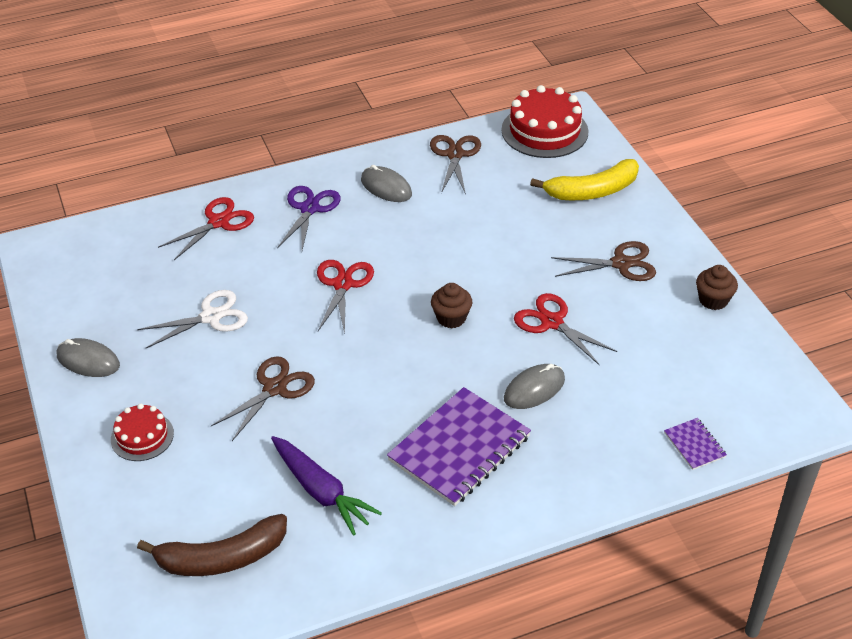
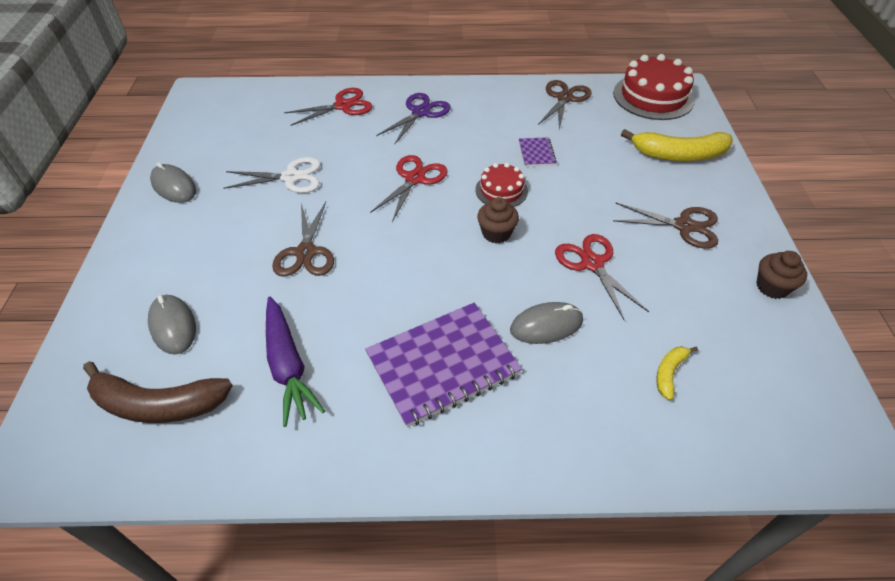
camera: 20 degrees right, 5 degrees up
red cake [111,403,174,461] -> red cake moved to [475,163,528,207]
brown scissors [211,356,315,441] -> brown scissors turned 120 degrees clockwise [272,202,334,276]
grey mouse [361,165,412,202] -> grey mouse moved to [148,295,196,355]
purple notebook [664,418,727,470] -> purple notebook moved to [519,137,557,167]
none -> yellow banana [656,346,698,400]

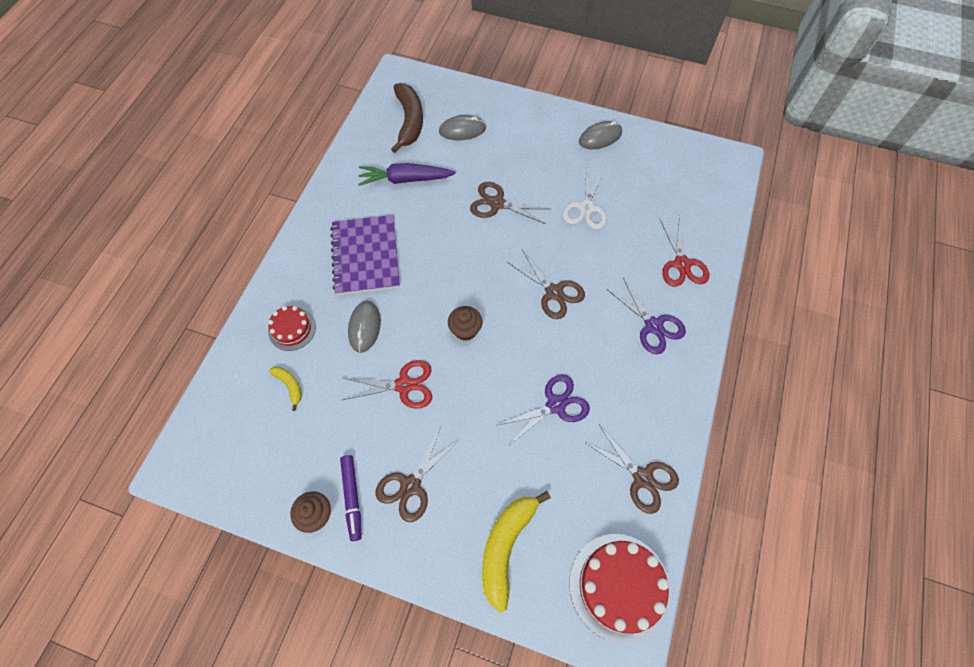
camera: 110 degrees right, 15 degrees up
brown banana [83,361,233,423] -> brown banana turned 150 degrees clockwise [391,83,423,153]
red scissors [370,155,448,222] -> brown scissors [507,250,585,319]
red cake [475,163,528,207] -> red cake moved to [268,306,316,351]
purple notebook [519,137,557,167] -> purple scissors [498,374,590,445]
none -> purple marker [340,455,362,541]

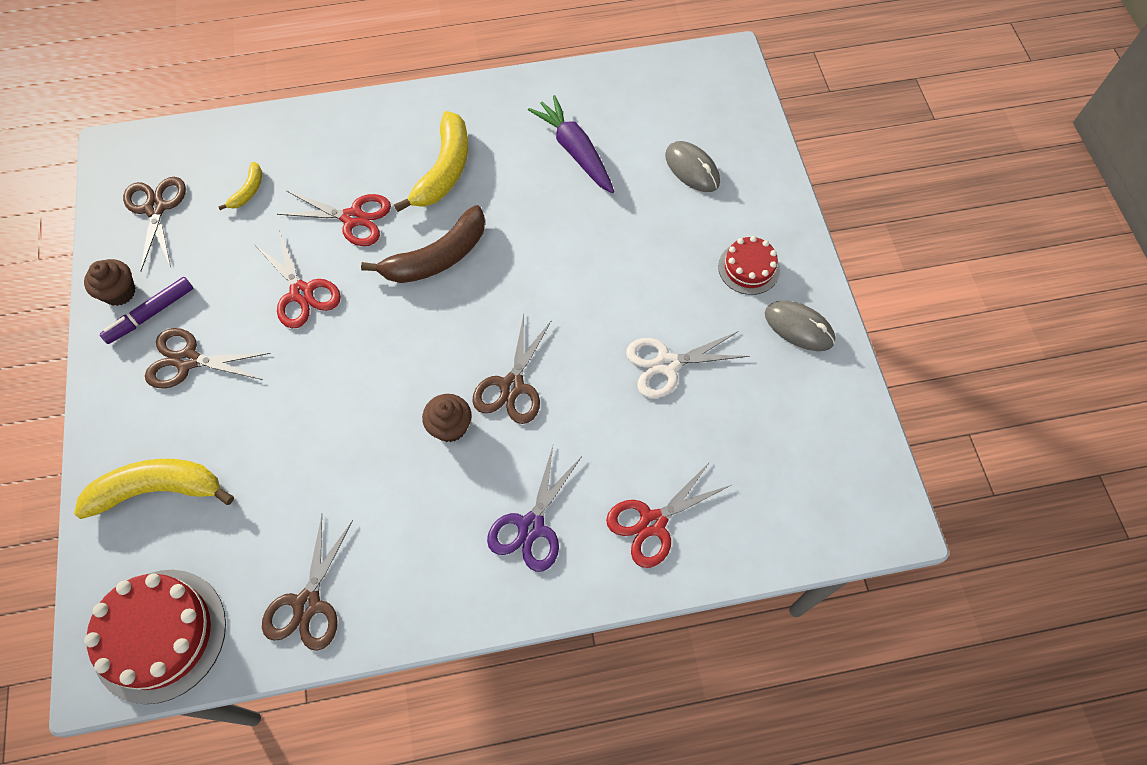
camera: 60 degrees right, 0 degrees up
red cake [268,306,316,351] -> red cake moved to [718,236,780,295]
purple notebook [330,215,400,295] -> yellow banana [394,111,468,212]
grey mouse [348,301,381,353] -> red scissors [277,191,391,246]
brown banana [391,83,423,153] -> brown banana moved to [361,205,485,283]
brown cupcake [448,306,482,341] -> brown cupcake moved to [422,394,472,442]
brown scissors [470,182,551,224] -> brown scissors moved to [123,177,186,272]
purple scissors [498,374,590,445] -> none

